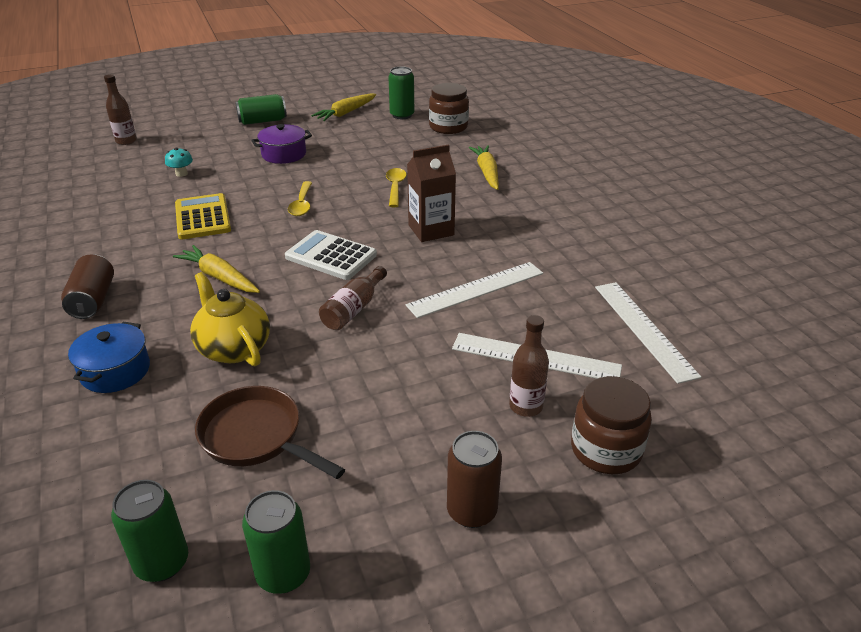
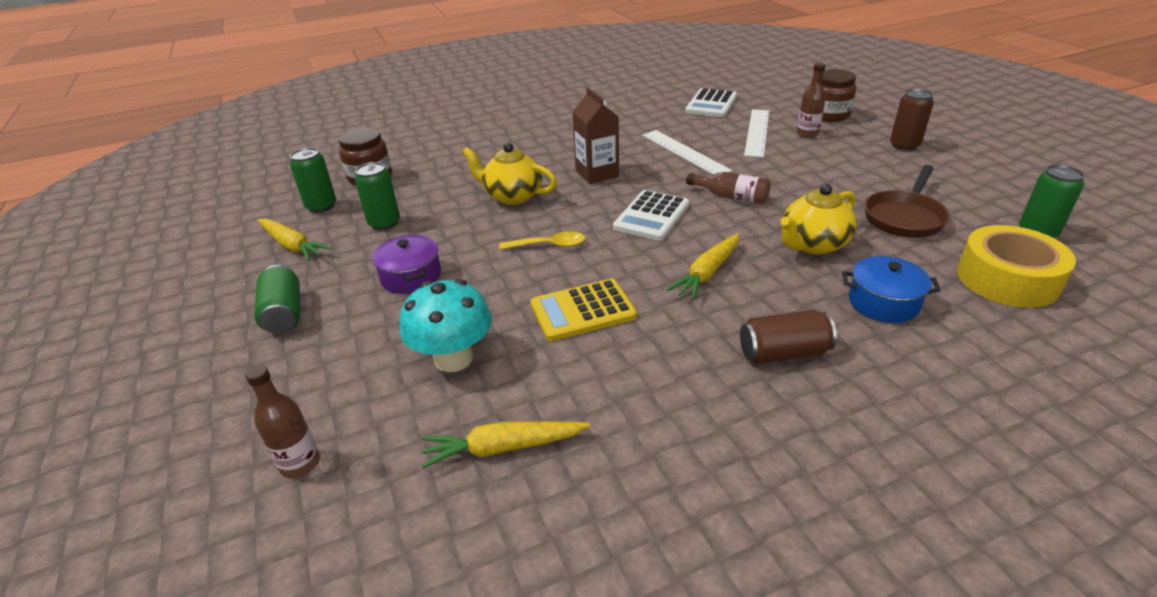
camera: 90 degrees left, 0 degrees up
turquoise mushroom [165,147,193,177] -> turquoise mushroom [400,279,492,372], size x2.14
green can [242,490,310,594] -> green can moved to [354,162,400,230]
yellow spoon [386,168,407,207] -> yellow teapot [462,143,557,205]
yellow carrot [468,145,499,190] -> yellow carrot moved to [422,421,590,468]
white ruler [595,282,701,384] -> white calculator [685,88,737,117]
none -> yellow tape [957,225,1076,308]

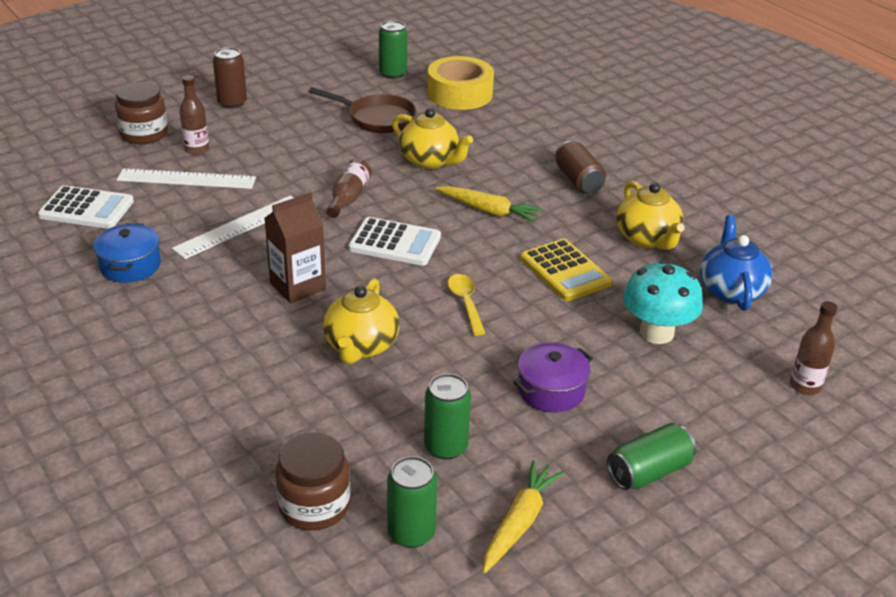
camera: 105 degrees left, 0 degrees up
yellow carrot [422,421,590,468] -> blue teapot [700,215,773,311]
blue pot [842,256,941,323] -> blue pot moved to [93,223,161,282]
none -> yellow teapot [616,181,685,250]

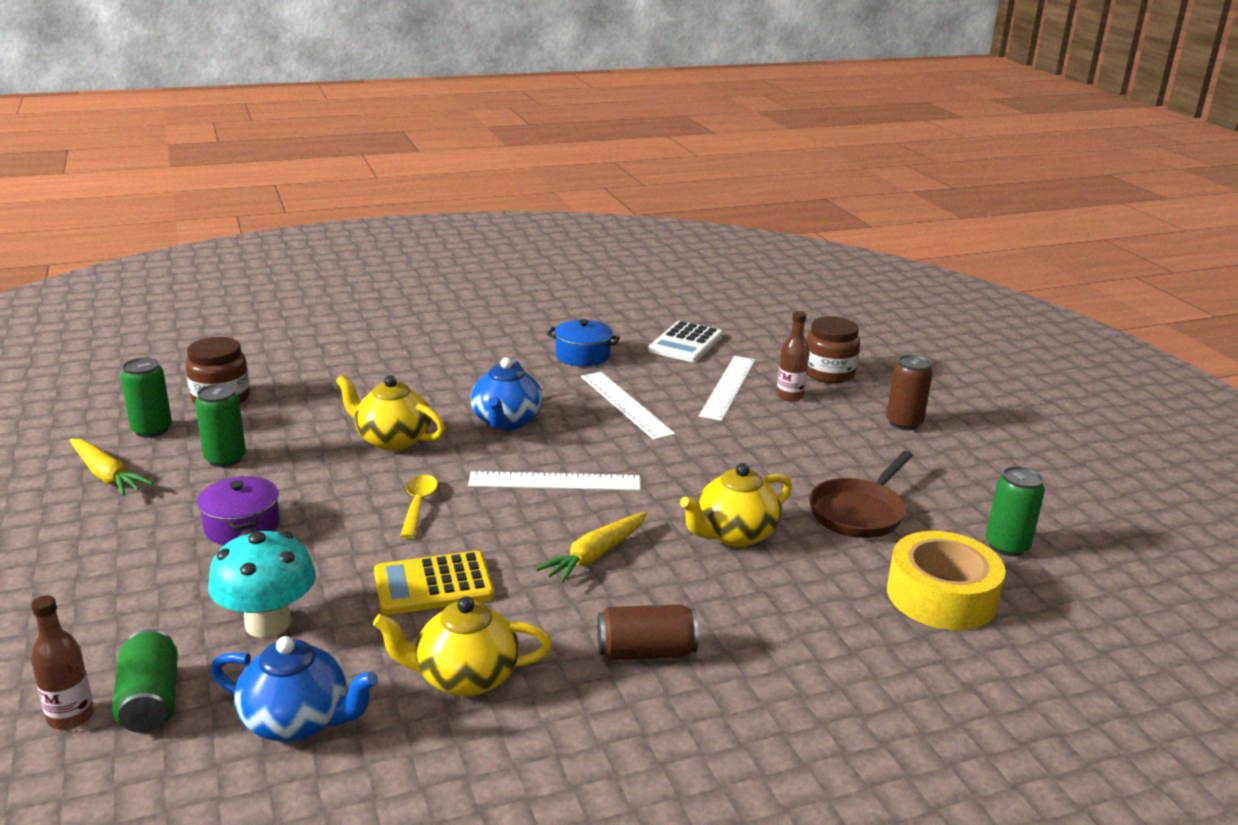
camera: 105 degrees right, 10 degrees down
brown carton [264,192,326,303] -> blue teapot [470,358,543,430]
brown bottle [327,159,372,218] -> none
white calculator [348,217,441,266] -> white ruler [468,471,641,491]
yellow spoon [448,274,485,336] -> yellow spoon turned 90 degrees counterclockwise [400,475,438,538]
green can [607,423,696,490] -> green can moved to [112,629,178,733]

